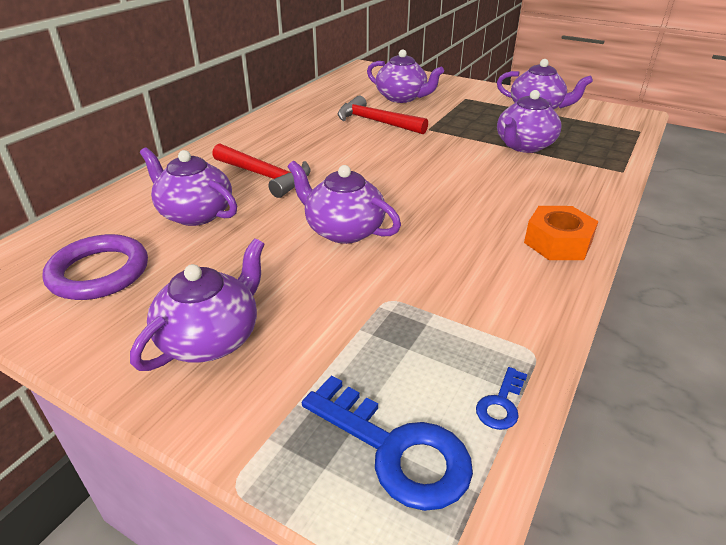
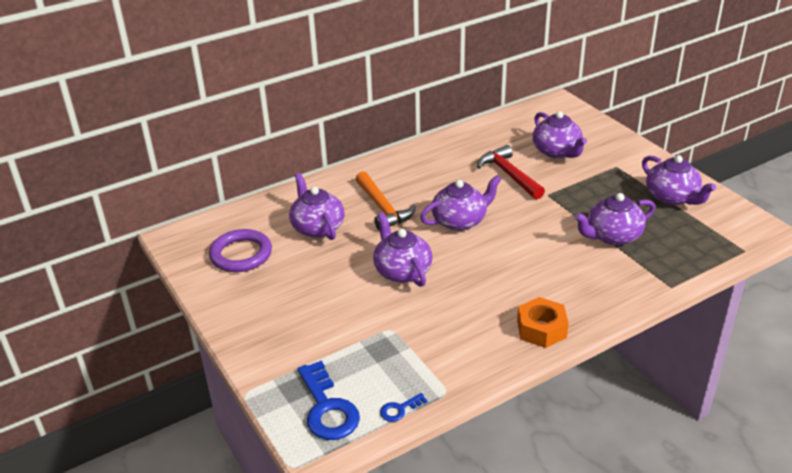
camera: 30 degrees right, 0 degrees up
purple teapot [130,238,265,371] -> purple teapot moved to [420,175,502,231]
red hammer [212,143,311,198] -> orange hammer [356,171,416,231]

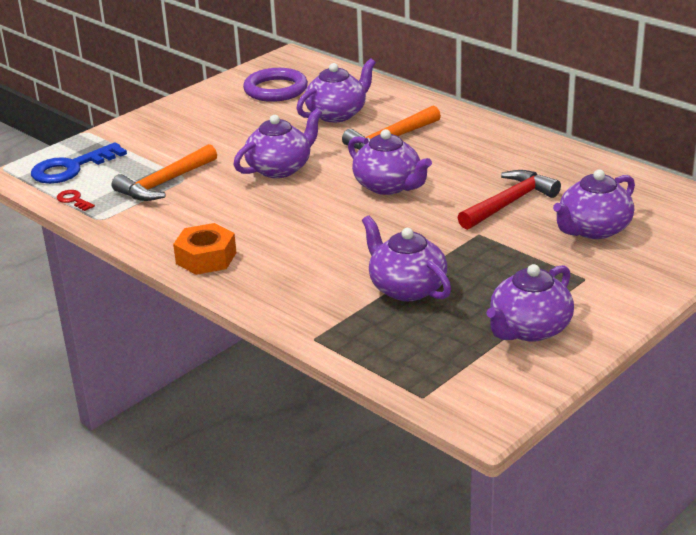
camera: 75 degrees right, 5 degrees down
blue key [380,393,428,422] -> red key [57,190,95,211]
none -> orange hammer [112,144,217,201]

